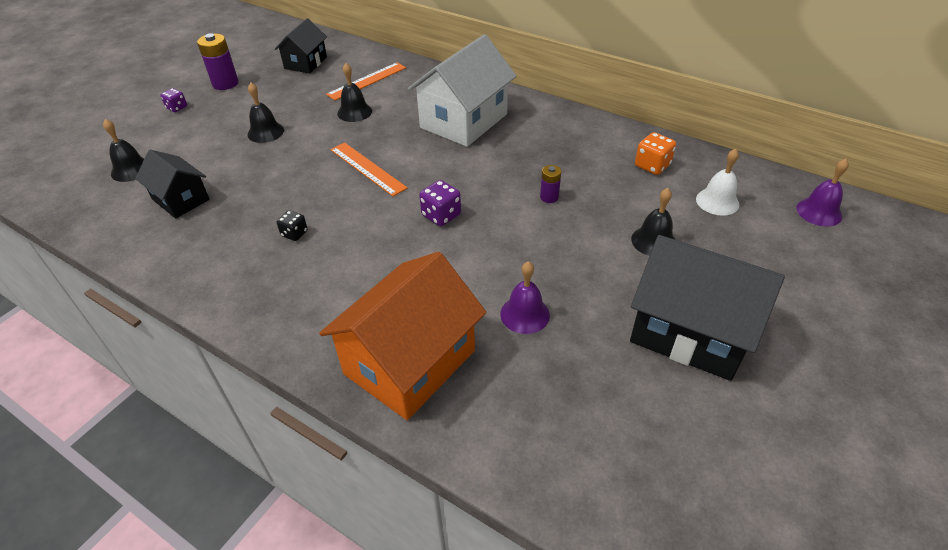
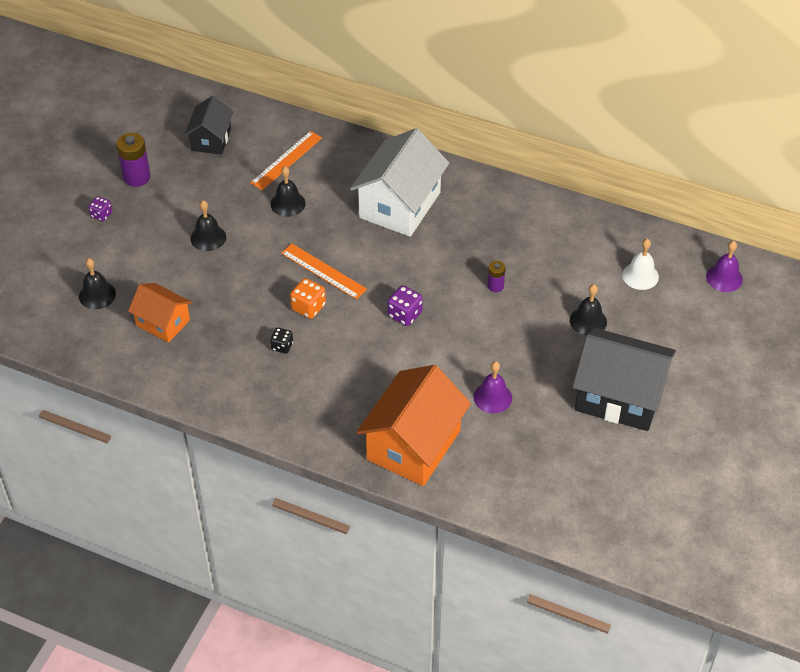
camera: 10 degrees left, 5 degrees up
black house [135,150,210,219] -> orange house [128,283,192,343]
orange dice [635,132,676,175] -> orange dice moved to [290,278,326,319]

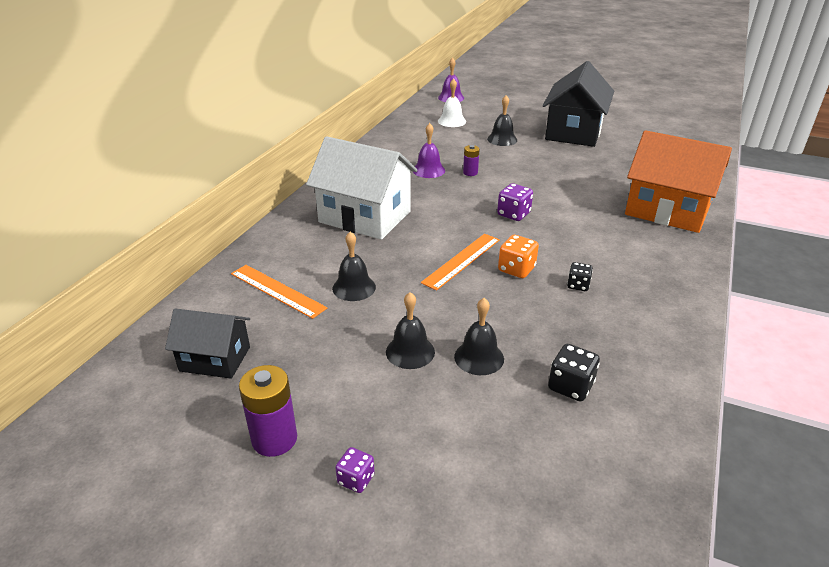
camera: 90 degrees left, 15 degrees down
black bell [79,258,116,309] -> black bell moved to [454,298,504,375]
orange house [128,283,192,343] -> black dice [548,344,600,401]
purple bell [474,361,512,413] -> purple bell moved to [413,123,445,178]

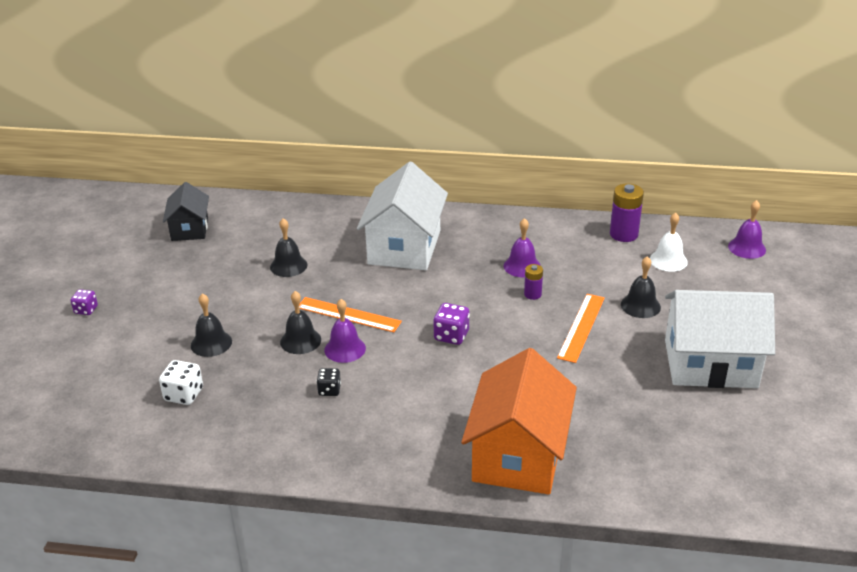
camera: 75 degrees right, 0 degrees up
orange ruler [231,265,327,319] -> orange ruler moved to [557,294,605,363]
purple battery [239,365,297,457] -> purple battery moved to [610,183,644,242]
black bell [386,292,435,369] -> black bell moved to [280,291,321,354]
orange dice [498,235,539,278] -> purple bell [324,299,366,363]
black house [543,61,614,147] -> white house [665,290,775,388]
black dice [548,344,600,401] -> white dice [159,360,203,405]

